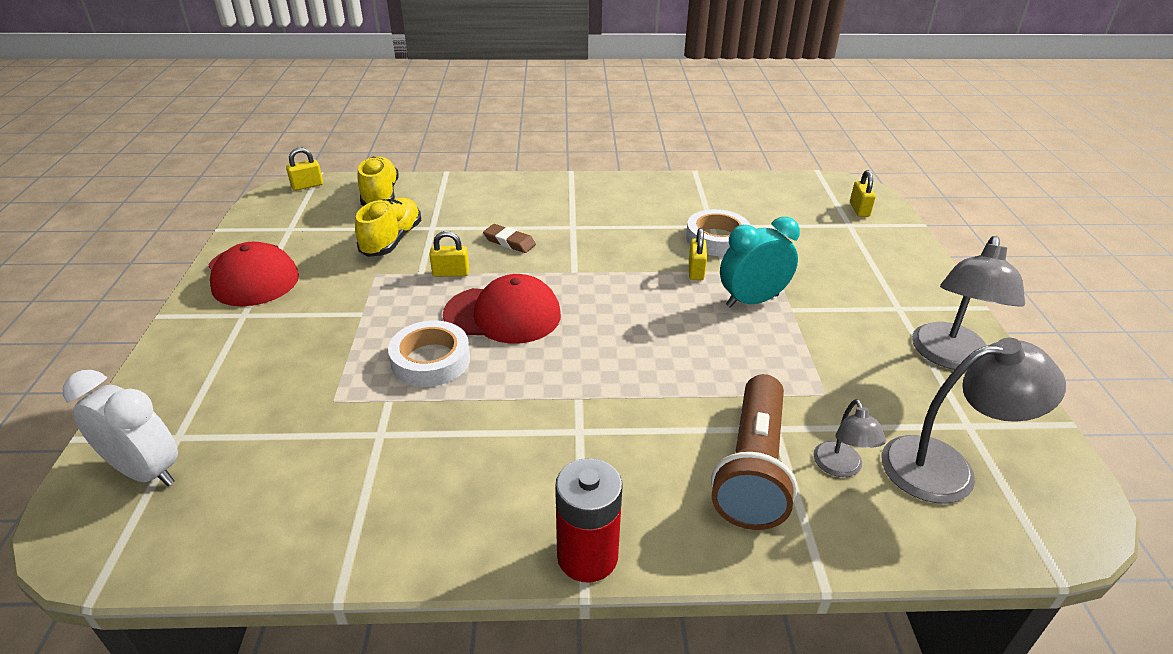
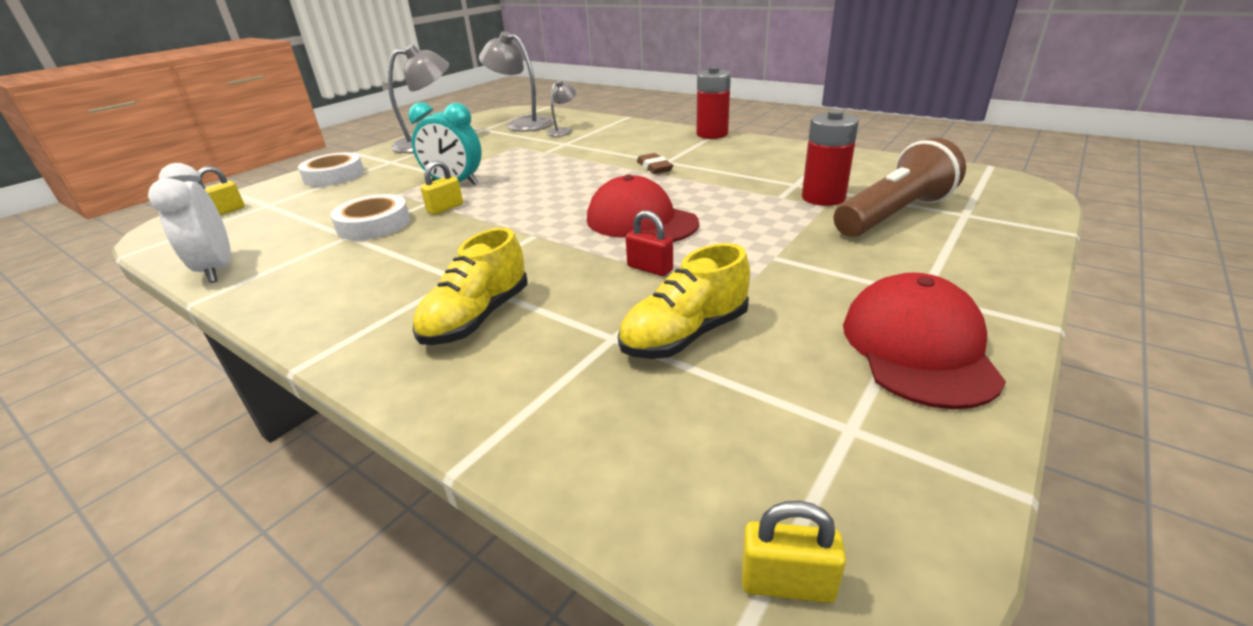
camera: 140 degrees left, 5 degrees down
white clock [63,370,178,486] -> white clock moved to [148,163,231,283]
yellow shoe [357,157,399,206] -> yellow shoe moved to [413,228,528,345]
white tape [388,320,470,387] -> white tape moved to [298,152,364,187]
yellow padlock [429,231,469,277] -> red padlock [626,210,673,276]
brown eraser [483,224,536,253] -> brown eraser moved to [637,153,673,174]
brown flashlight [711,374,797,530] -> brown flashlight moved to [834,137,966,237]
none -> red battery [802,110,859,206]

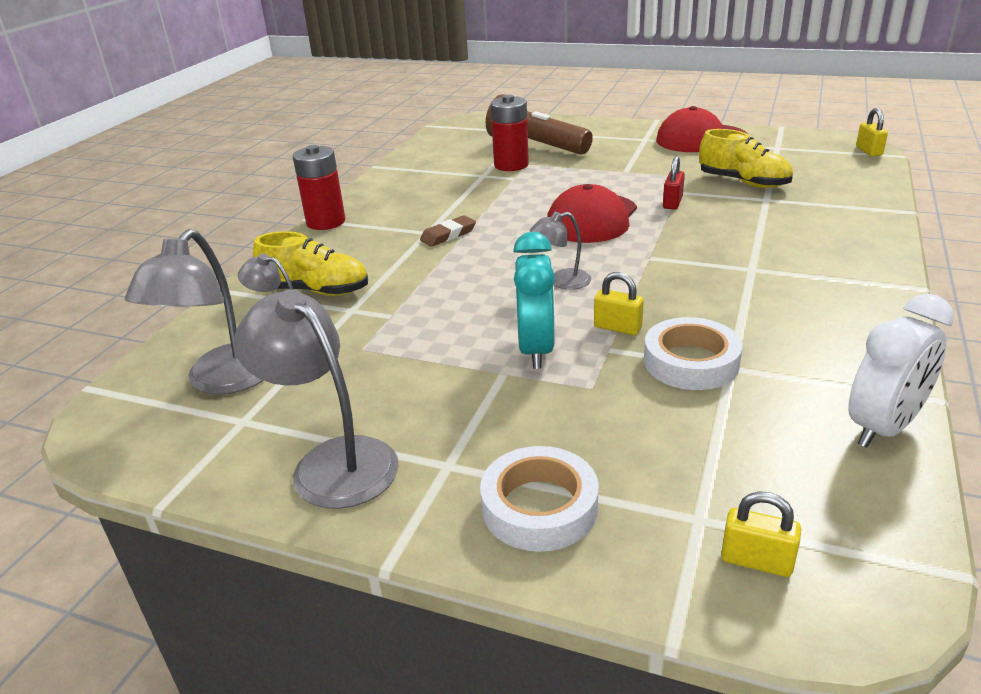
camera: 105 degrees left, 0 degrees up
yellow shoe [413,228,528,345] -> yellow shoe moved to [253,231,368,296]
none -> grey lamp [530,212,591,290]

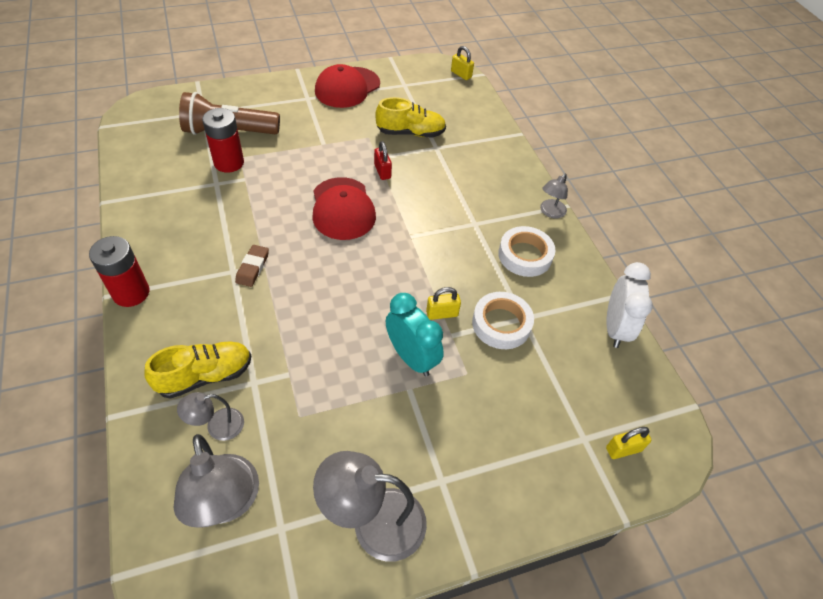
camera: 45 degrees left, 20 degrees up
white tape [480,446,599,552] -> white tape moved to [498,226,555,277]
grey lamp [530,212,591,290] -> grey lamp moved to [540,174,568,218]

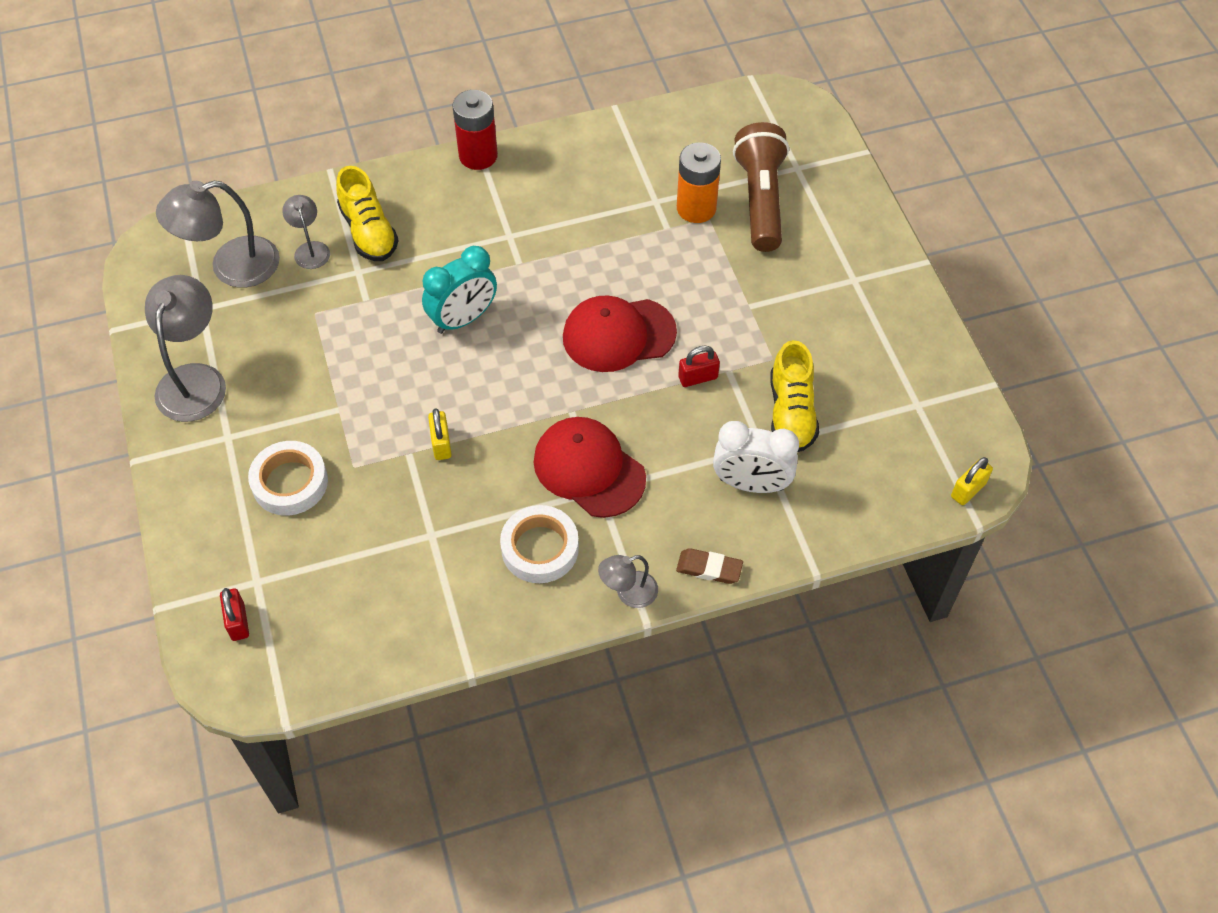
camera: 95 degrees right, 5 degrees up
red battery [202,108,244,173] -> orange battery [677,142,721,223]
brown eraser [235,245,269,287] -> brown eraser moved to [676,548,743,584]
red cap [315,64,380,108] -> red cap moved to [533,417,646,518]
turquoise clock [386,293,444,377] -> turquoise clock moved to [422,246,497,334]
white tape [472,292,534,349] -> white tape moved to [248,441,328,516]
grey lamp [540,174,568,218] -> grey lamp turned 60 degrees counterclockwise [598,555,658,608]
white clock [606,262,653,348] -> white clock moved to [713,421,799,493]
yellow padlock [606,427,651,459] -> red padlock [220,588,249,641]

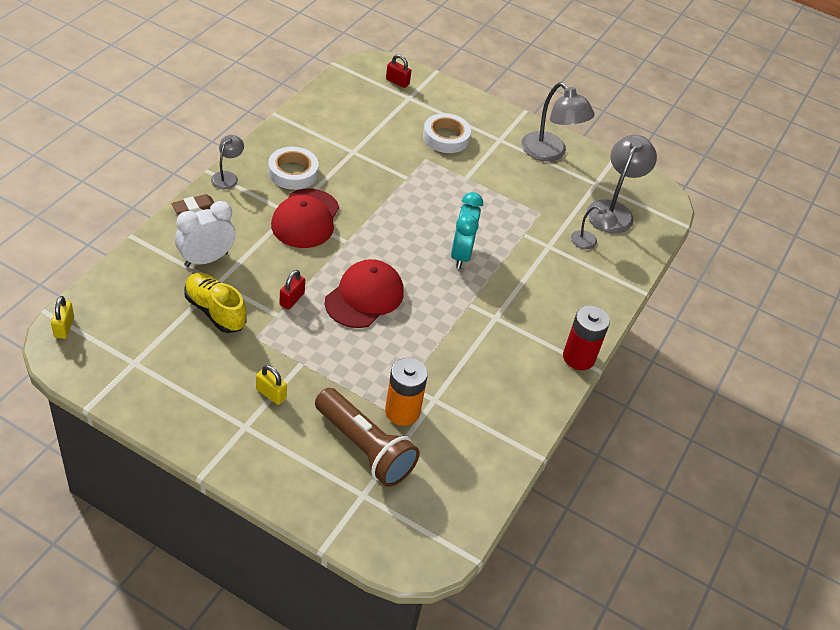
camera: 130 degrees right, 10 degrees down
yellow shoe [336,166,399,261] -> none
yellow padlock [428,408,452,460] -> yellow padlock moved to [256,365,287,405]
red cap [533,417,646,518] -> red cap turned 105 degrees clockwise [271,189,339,248]

